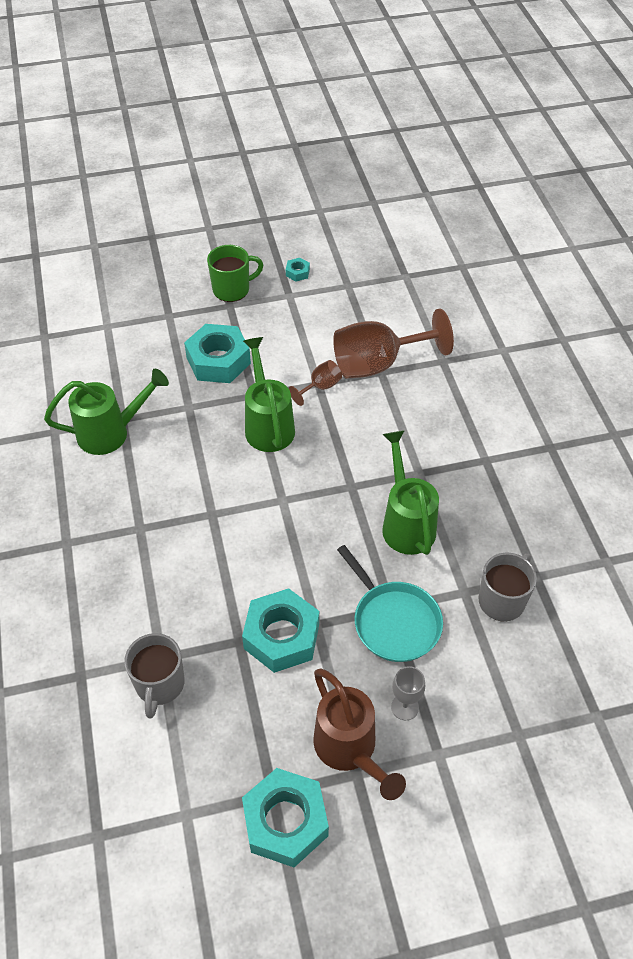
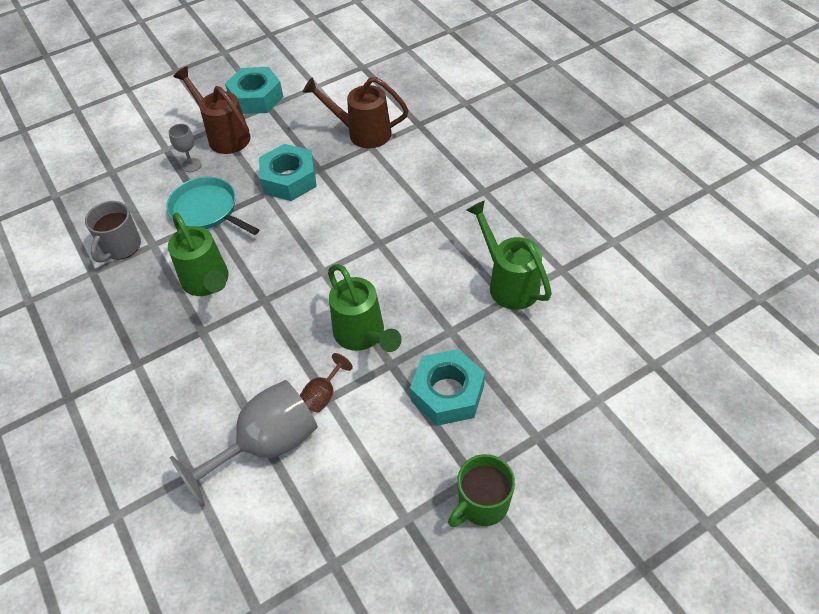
camera: 165 degrees right, 0 degrees up
green watering can [44,369,169,455] -> green watering can turned 90 degrees clockwise [466,200,552,310]
grey mug [124,633,185,719] -> brown watering can [303,77,409,148]
turquoise nut [286,258,310,282] -> none
brown goblet [333,309,454,379] -> grey goblet [170,380,318,507]

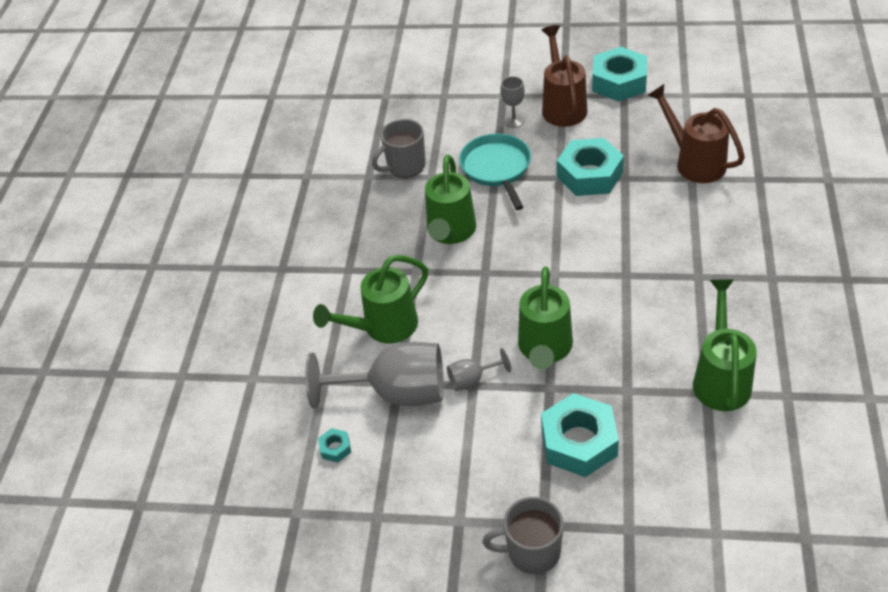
camera: 40 degrees right, 5 degrees down
brown goblet [300,353,353,412] -> grey goblet [447,348,511,391]
green mug [448,454,515,527] -> grey mug [482,497,563,574]
none -> green watering can [313,255,428,344]
none -> turquoise nut [318,428,351,463]

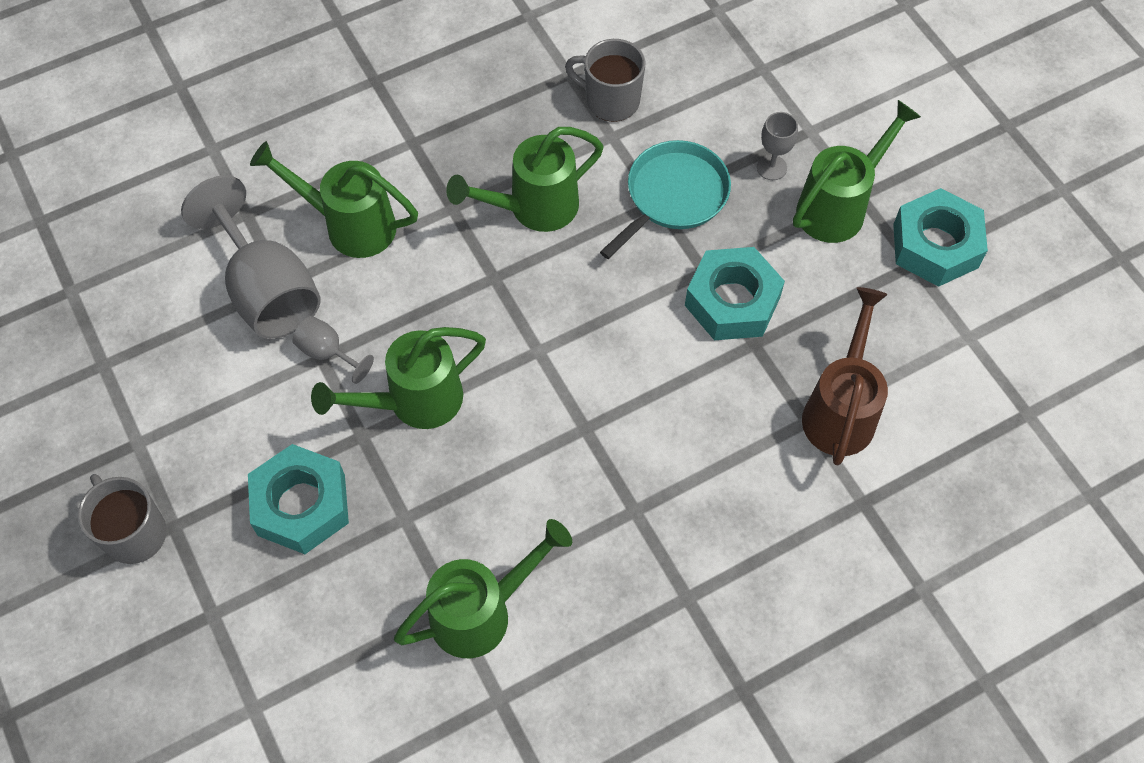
camera: 50 degrees right, 15 degrees up
turquoise nut [318,428,351,463] -> none
brown watering can [542,25,588,127] -> green watering can [793,100,921,243]

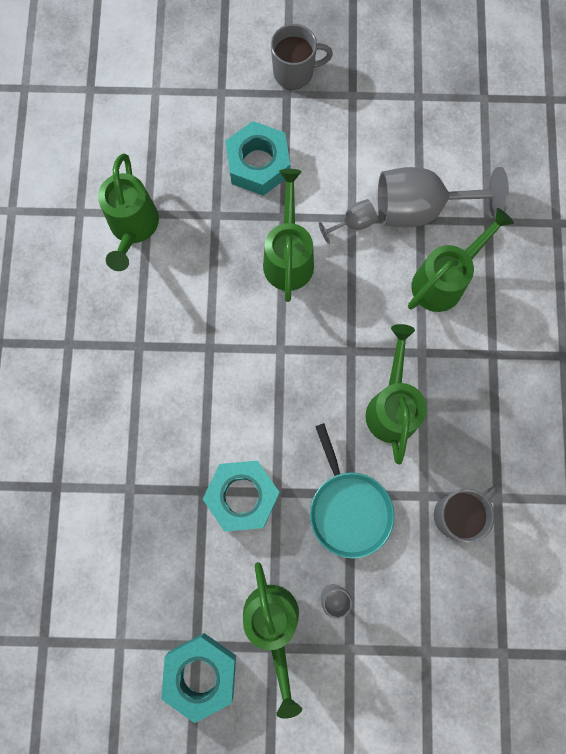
camera: 120 degrees right, 15 degrees up
brown watering can [802,287,888,465] -> none

